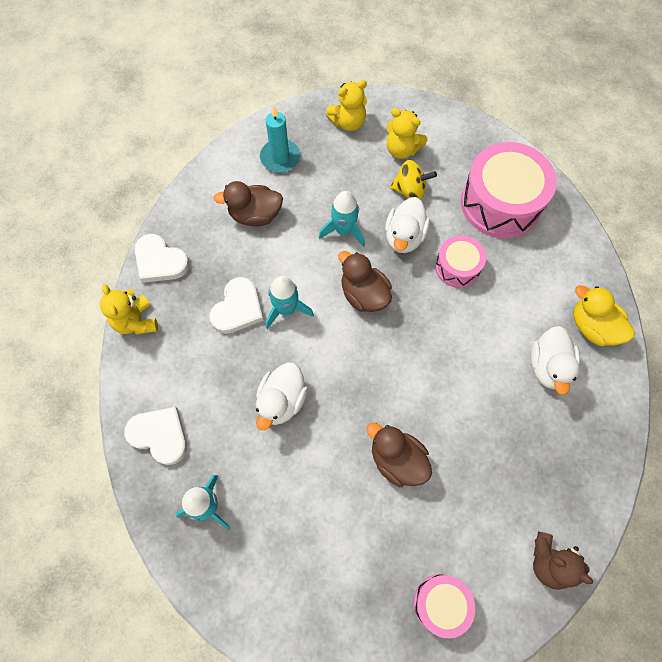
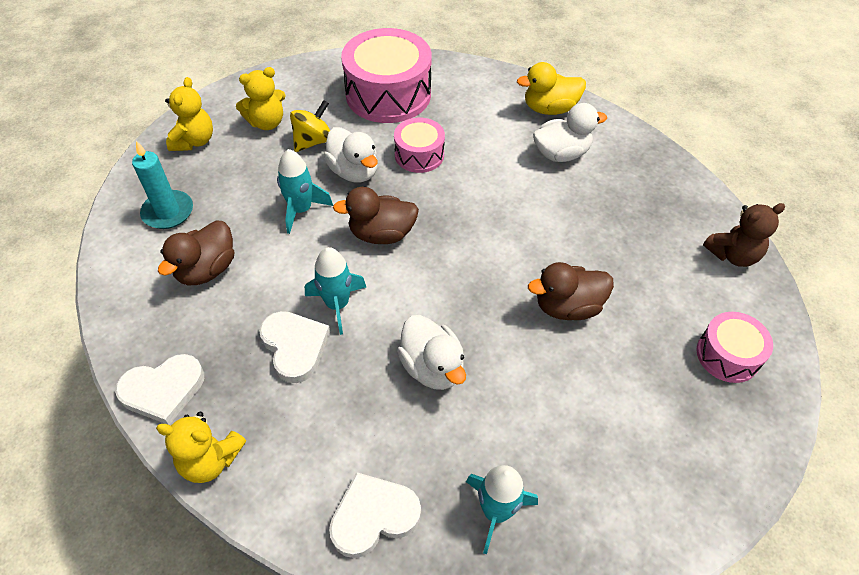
camera: 55 degrees left, 15 degrees down
white duck [530,326,580,395] -> white duck turned 60 degrees counterclockwise [533,103,607,162]

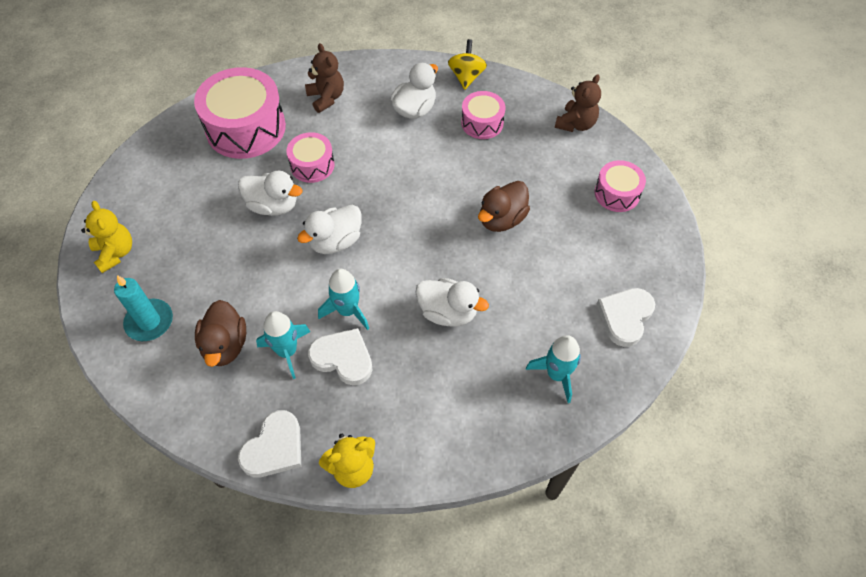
camera: 35 degrees left, 5 degrees up
yellow teddy bear [236,67,286,130] -> none
turquoise rocket [277,149,333,234] -> turquoise rocket moved to [256,311,310,379]
yellow spinning top [290,100,330,152] -> yellow spinning top moved to [448,39,487,90]
white heart [329,472,421,558] -> white heart moved to [597,288,655,347]
brown duck [333,187,419,244] -> white duck [297,205,361,254]
yellow duck [517,62,586,115] -> none
none -> brown teddy bear [305,43,344,113]
none -> pink drum [461,91,505,139]

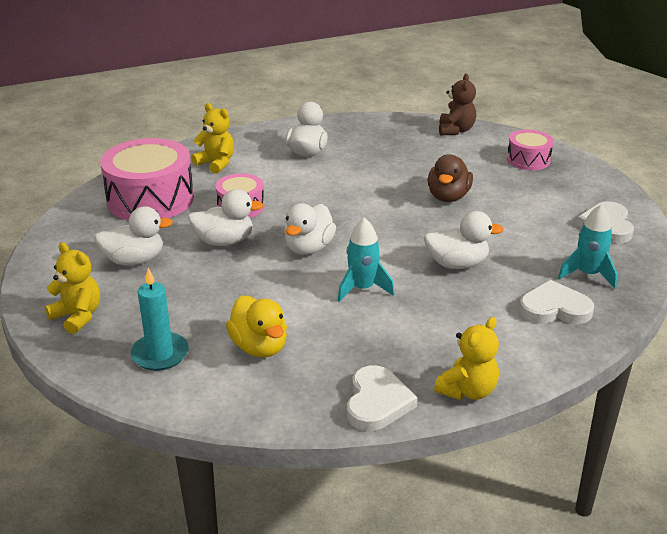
camera: 25 degrees left, 25 degrees down
brown duck [195,300,246,367] -> yellow duck [226,295,287,358]
turquoise rocket [256,311,310,379] -> none
brown teddy bear [305,43,344,113] -> yellow teddy bear [191,103,234,174]
white heart [308,328,373,385] -> white heart moved to [519,280,594,324]
yellow spinning top [448,39,487,90] -> none
pink drum [461,91,505,139] -> none
none -> white duck [94,206,173,266]

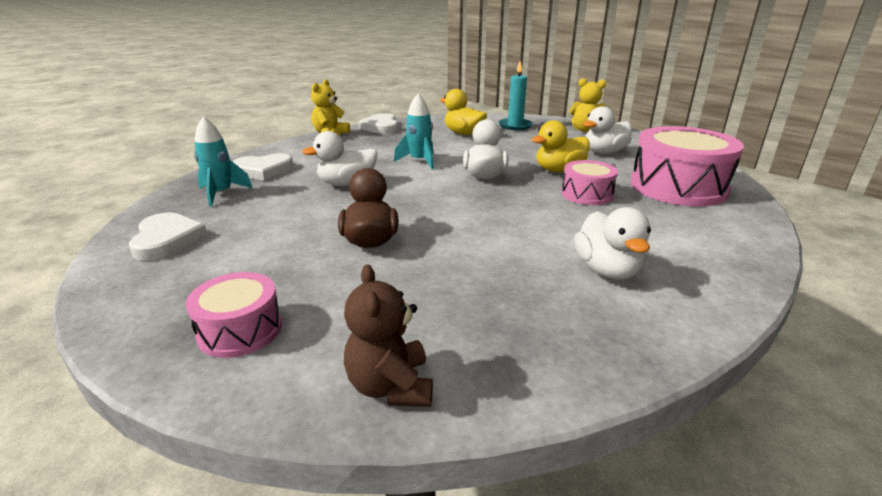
camera: 160 degrees right, 5 degrees down
white duck [188,189,264,246] -> yellow duck [531,120,590,172]
yellow teddy bear [191,103,234,174] -> none

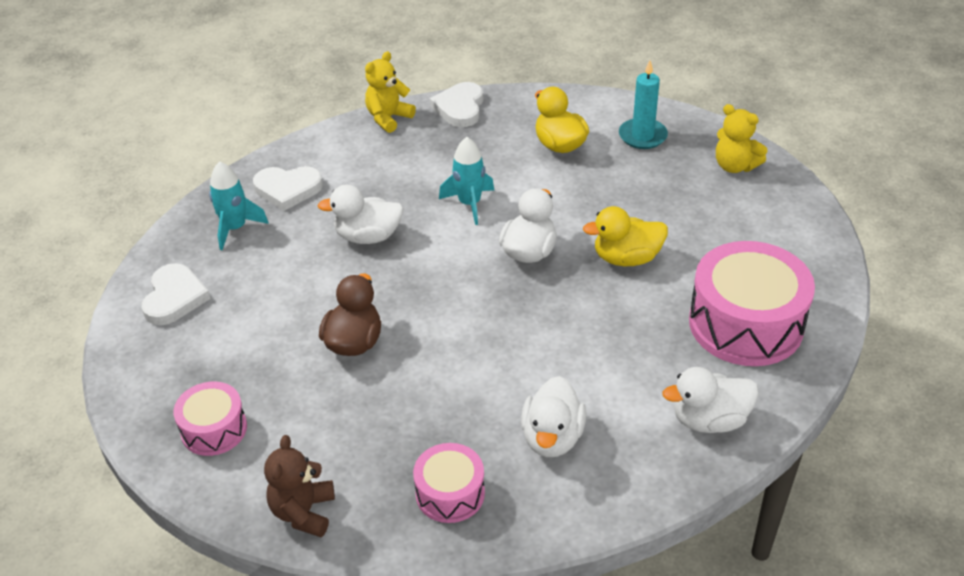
camera: 20 degrees right, 15 degrees up
pink drum [561,160,618,205] -> pink drum moved to [413,443,485,523]
white duck [583,106,632,154] -> white duck moved to [662,367,759,433]

